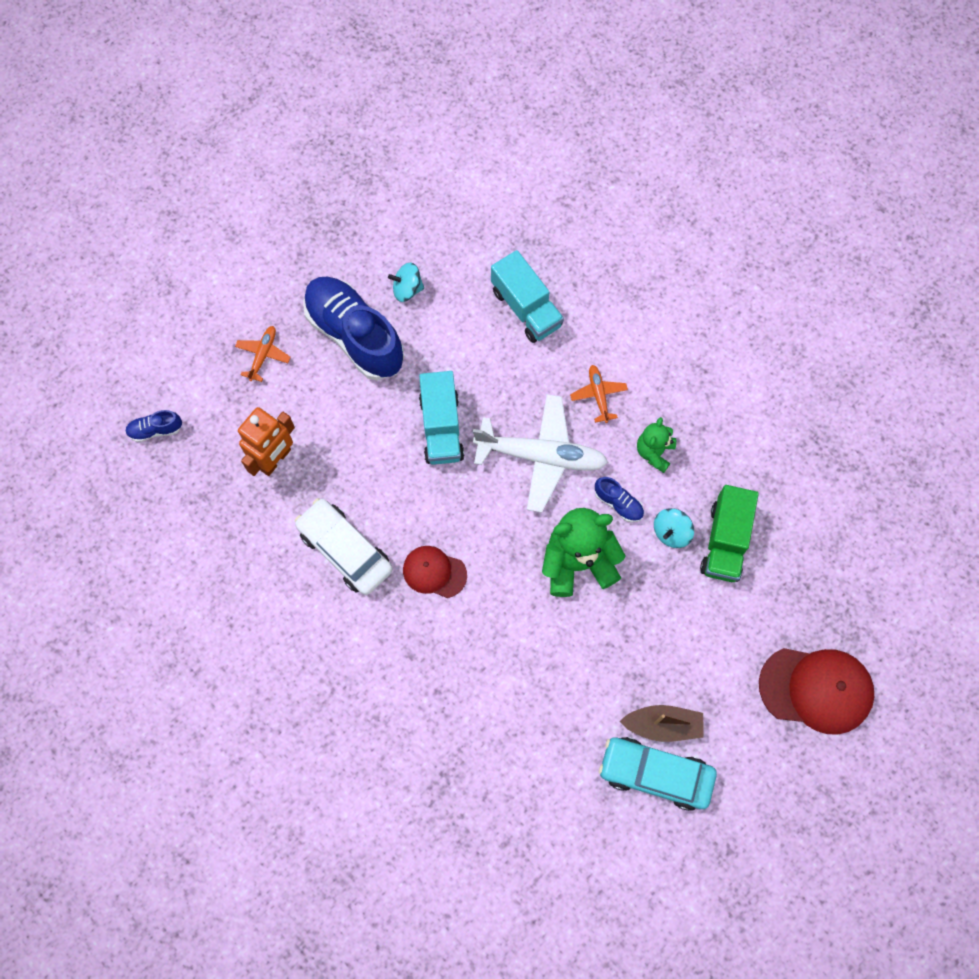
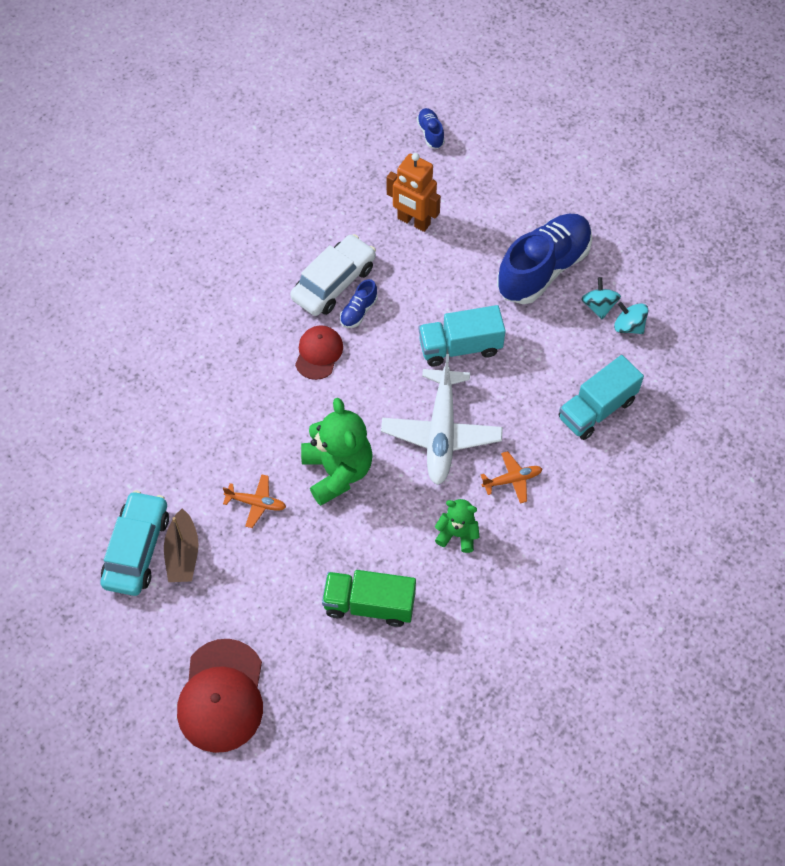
camera: 85 degrees right, 10 degrees down
orange plane [235,326,291,382] -> orange plane moved to [223,474,286,528]
blue shoe [595,477,644,522] -> blue shoe moved to [340,279,378,328]
turquoise spinning top [654,508,694,548] -> turquoise spinning top moved to [614,302,648,334]

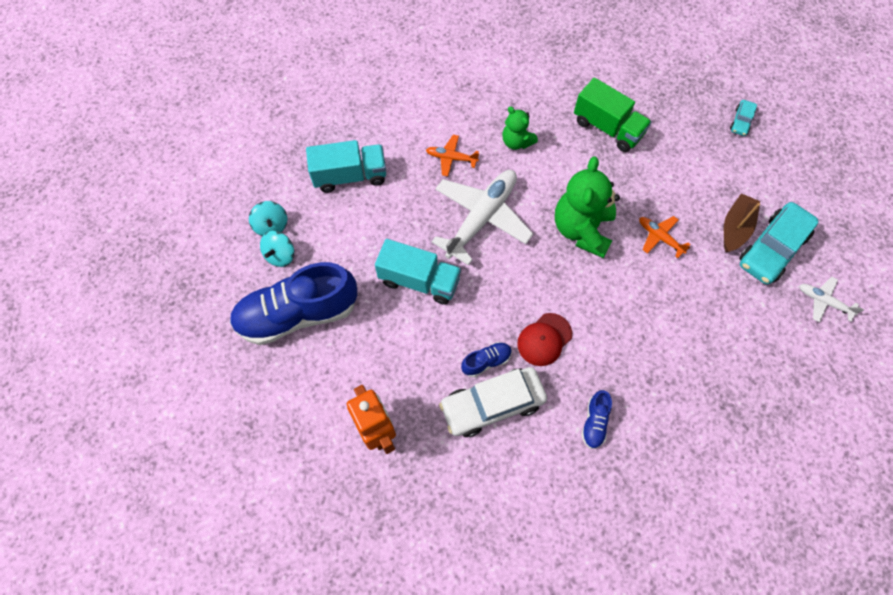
camera: 150 degrees left, 5 degrees up
red cap [177,639,263,753] -> turquoise car [730,100,757,136]
blue shoe [417,108,445,149] -> blue shoe moved to [581,390,612,449]
none -> white plane [799,277,865,323]

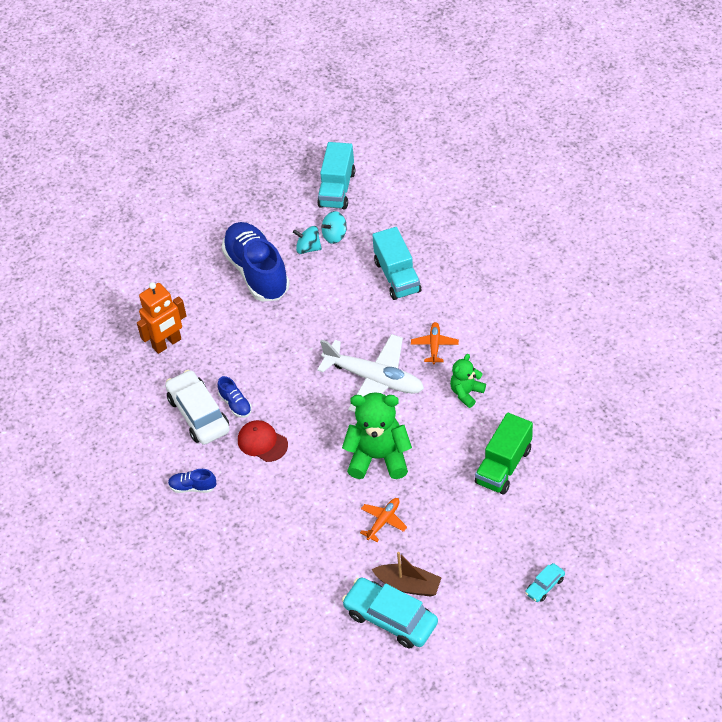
camera: 85 degrees right, 15 degrees down
turquoise truck [375,239,461,305] -> turquoise truck moved to [317,142,355,209]
turquoise car [730,100,757,136] -> turquoise car turned 60 degrees counterclockwise [525,563,565,602]
white plane [799,277,865,323] -> none

